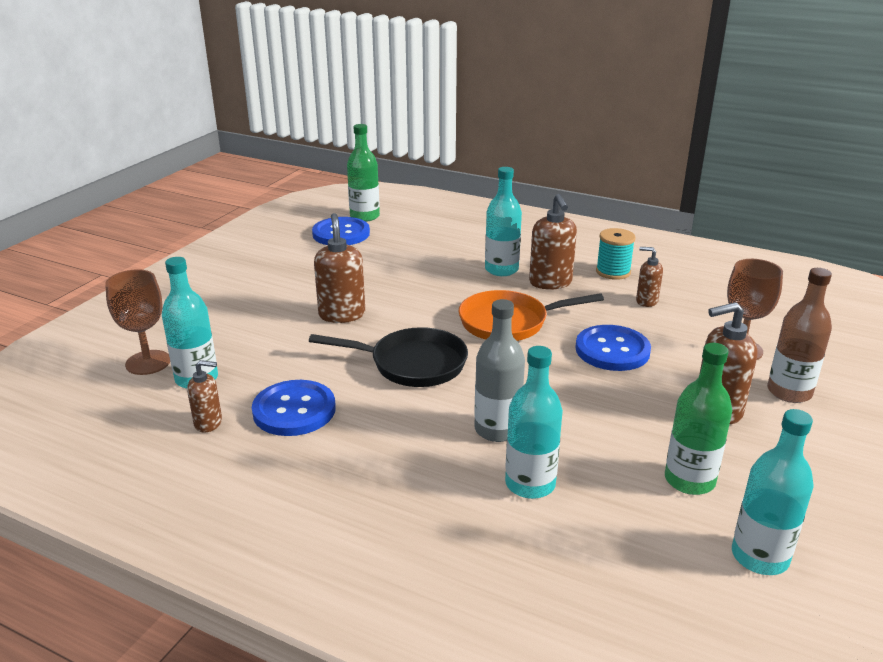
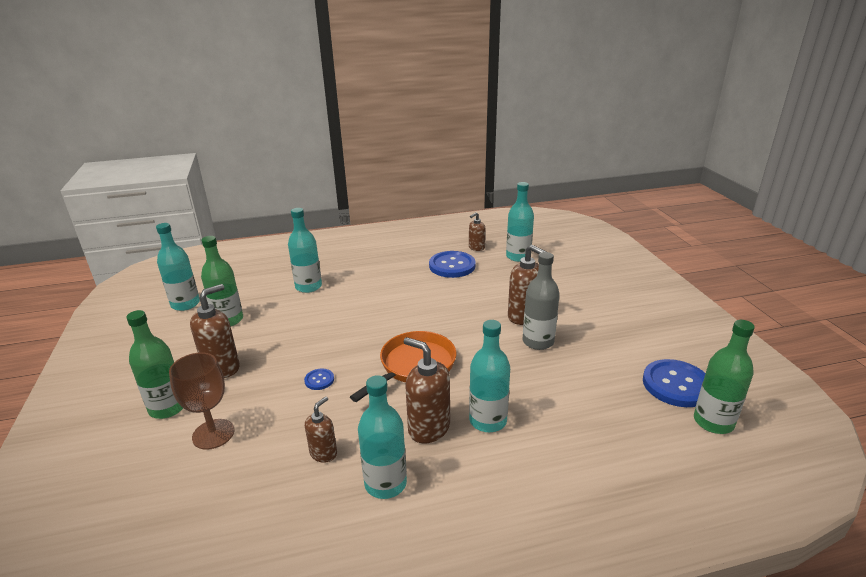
camera: 140 degrees right, 0 degrees up
brown goblet [105,269,170,375] -> none
black pan [309,327,468,387] -> none
grey bottle [474,299,525,442] -> grey bottle moved to [522,252,560,350]
blue button [575,325,651,371] -> blue button [304,369,334,390], size x0.47
turquoise spool [596,228,635,280] -> turquoise bottle [358,375,407,499]
brown soap dispenser [636,247,663,307] -> brown soap dispenser turned 45 degrees counterclockwise [305,397,337,463]
brown bottle [767,268,832,403] -> green bottle [126,310,183,419]

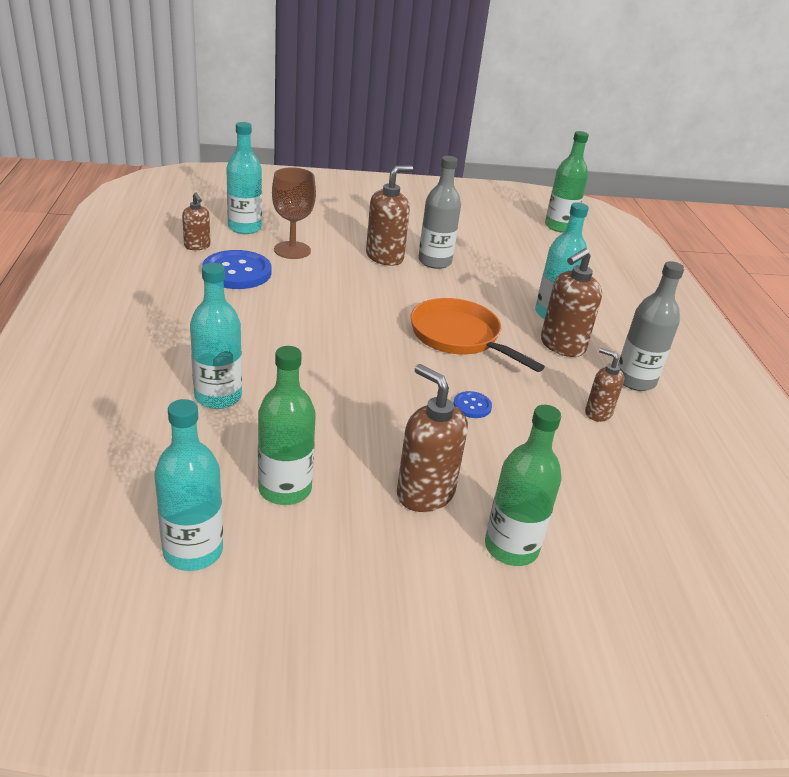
camera: 85 degrees left, 5 degrees up
brown goblet [169,352,234,450] -> brown goblet moved to [272,167,316,259]
turquoise bottle [358,375,407,499] -> grey bottle [618,261,685,391]
blue button [643,359,706,407] -> none

